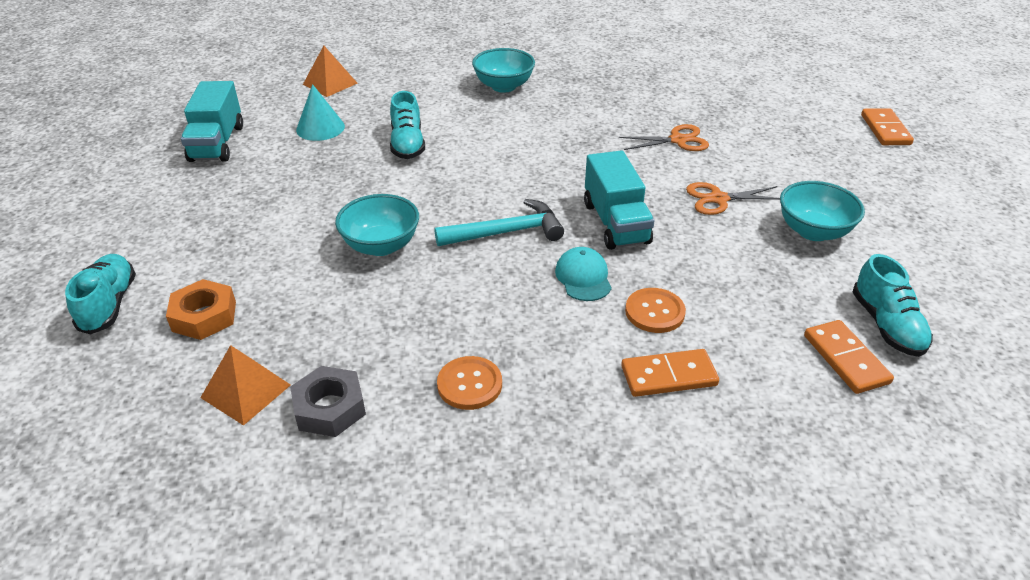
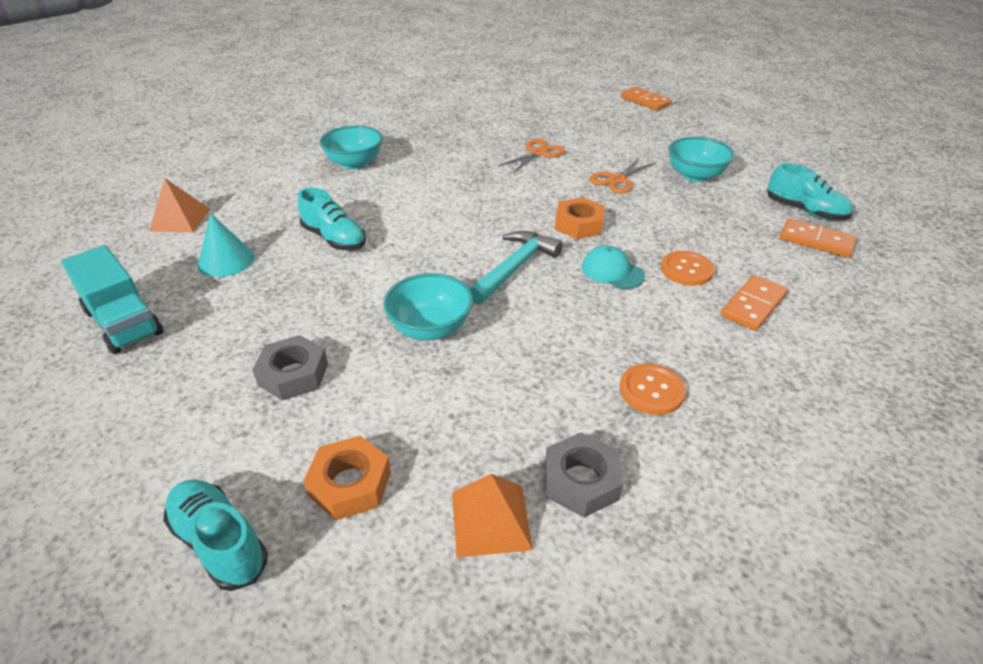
camera: 40 degrees left, 0 degrees up
turquoise truck [584,150,654,250] -> orange nut [555,197,605,239]
none -> grey nut [252,335,328,401]

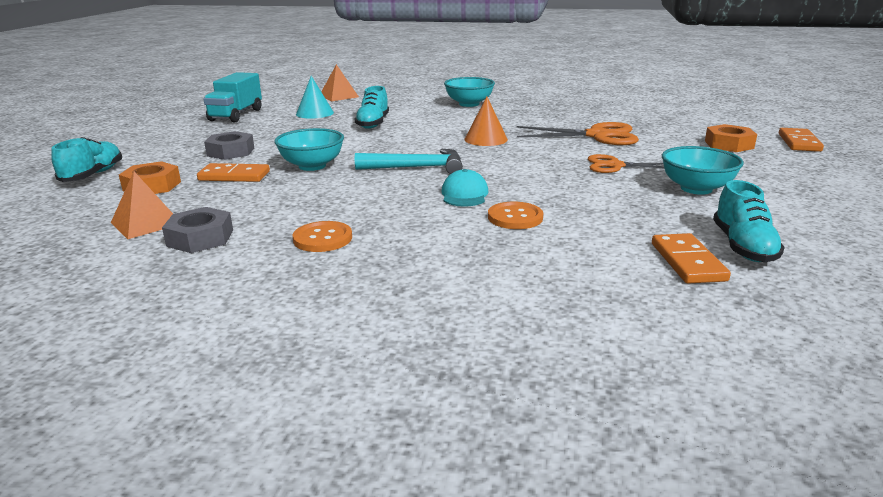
camera: 55 degrees right, 15 degrees down
orange scissors [498,139,565,173] -> orange scissors [517,122,639,145], size x1.57
orange nut [555,197,605,239] -> orange nut moved to [705,124,757,152]
orange domino [721,275,788,331] -> orange domino moved to [197,163,270,182]
none -> orange cone [465,97,508,146]

